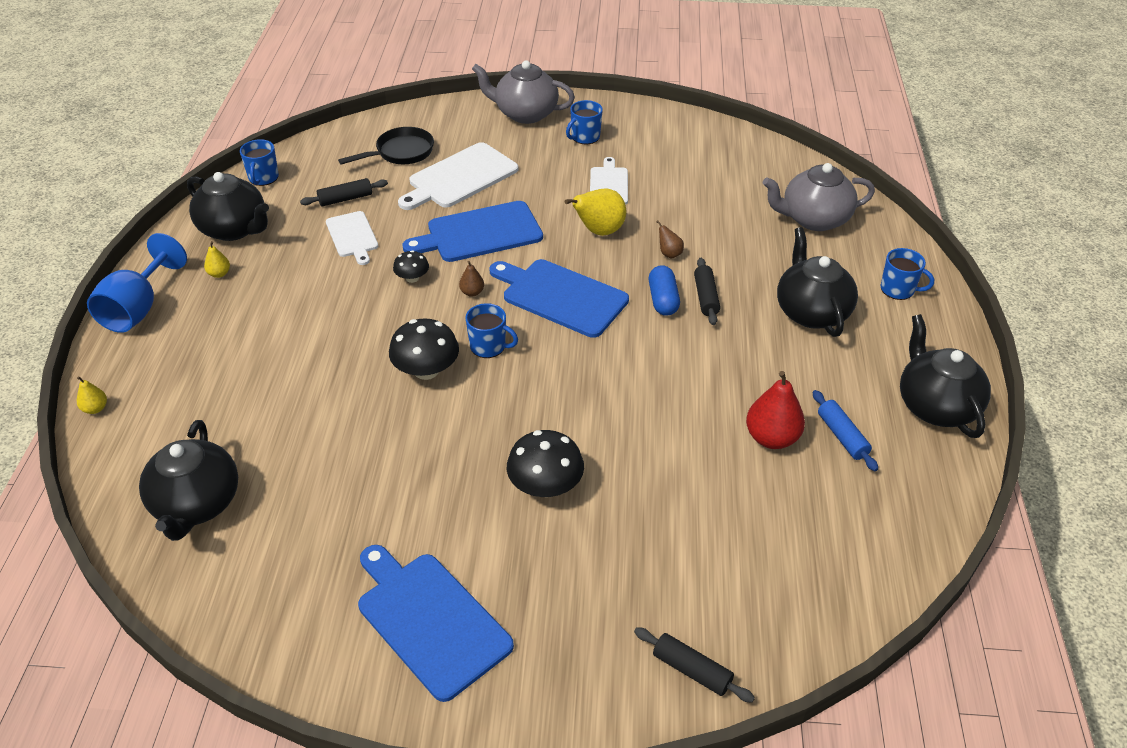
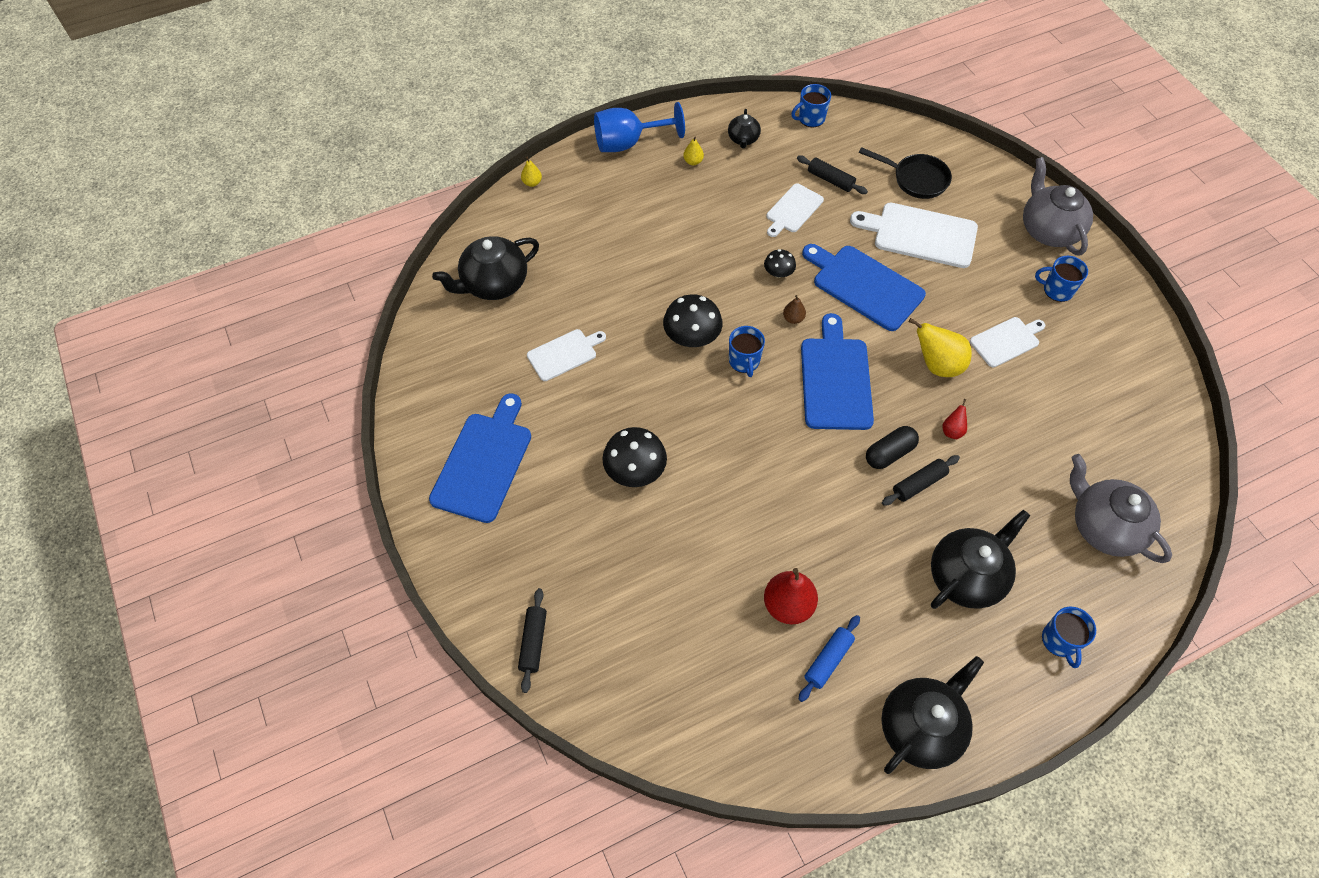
camera: 60 degrees right, 15 degrees up
black teapot [187,172,269,241] -> black teapot [728,109,761,148], size x0.53
blue capsule [649,265,680,316] -> black capsule [866,426,919,469]
brown pear [656,220,684,259] -> red pear [942,399,967,439]
none -> white cutting board [527,329,606,381]

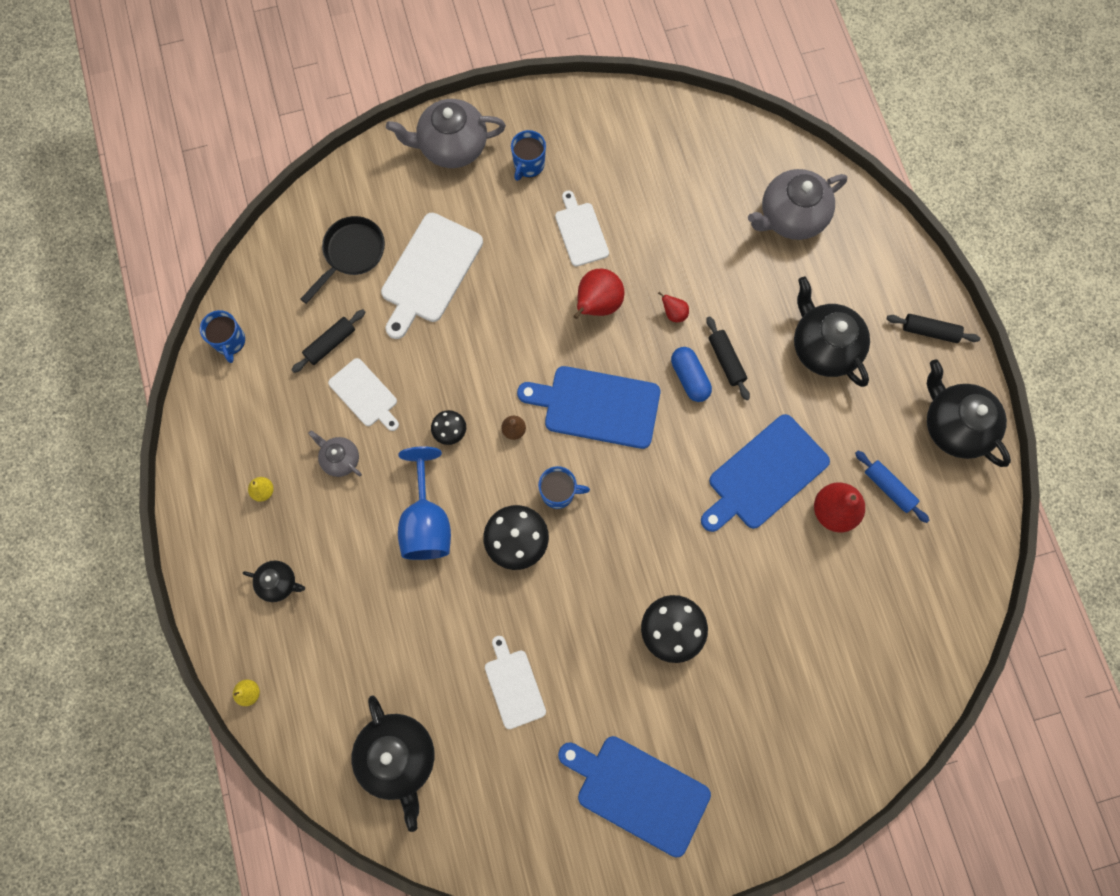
camera: 80 degrees left, 15 degrees up
black rolling pin [518,588,547,693] -> black rolling pin moved to [887,314,980,343]
blue goblet [594,102,685,152] -> blue goblet moved to [398,446,451,560]
black teapot [728,109,761,148] -> black teapot moved to [243,560,305,602]
blue cutting board [802,244,926,331] -> blue cutting board moved to [701,414,830,532]
black capsule [866,426,919,469] -> blue capsule [671,347,712,402]
yellow pear [908,318,972,377] -> red pear [574,269,625,319]
blue mug [1042,607,1096,668] -> none
none -> grey teapot [308,430,362,477]

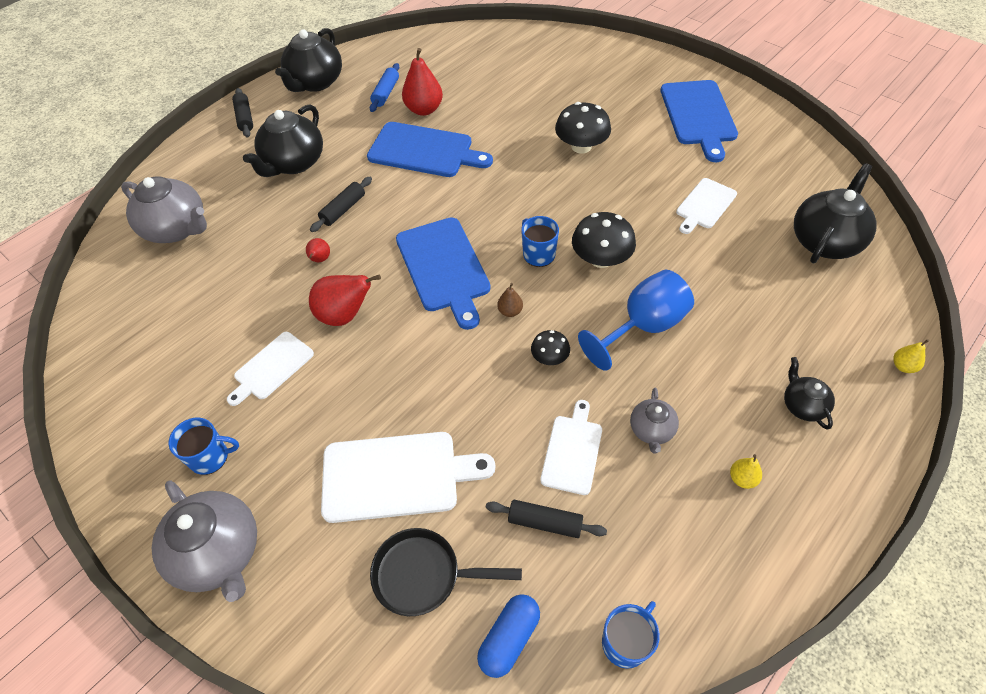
camera: 120 degrees left, 20 degrees down
blue capsule [671,347,712,402] -> blue capsule moved to [477,594,540,678]

